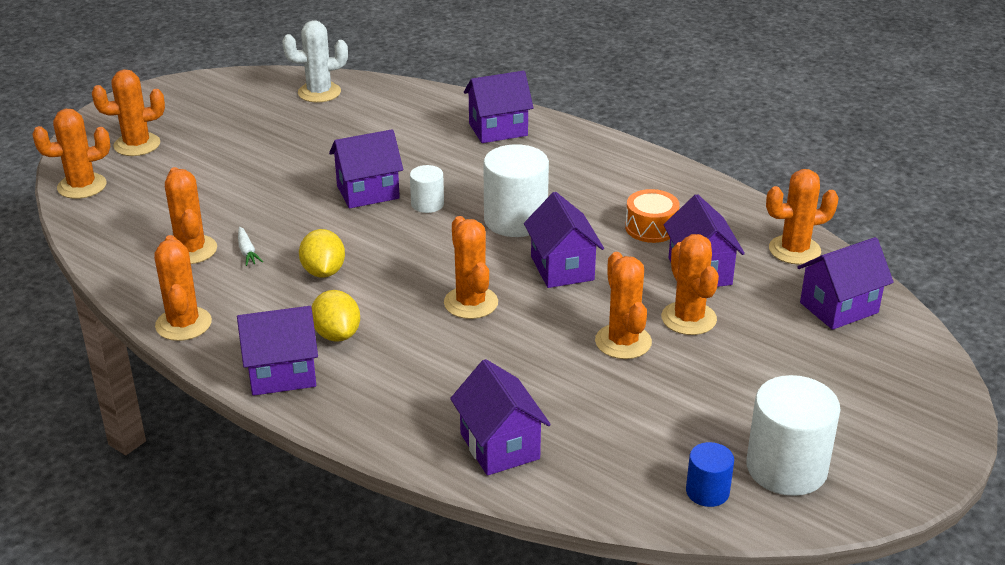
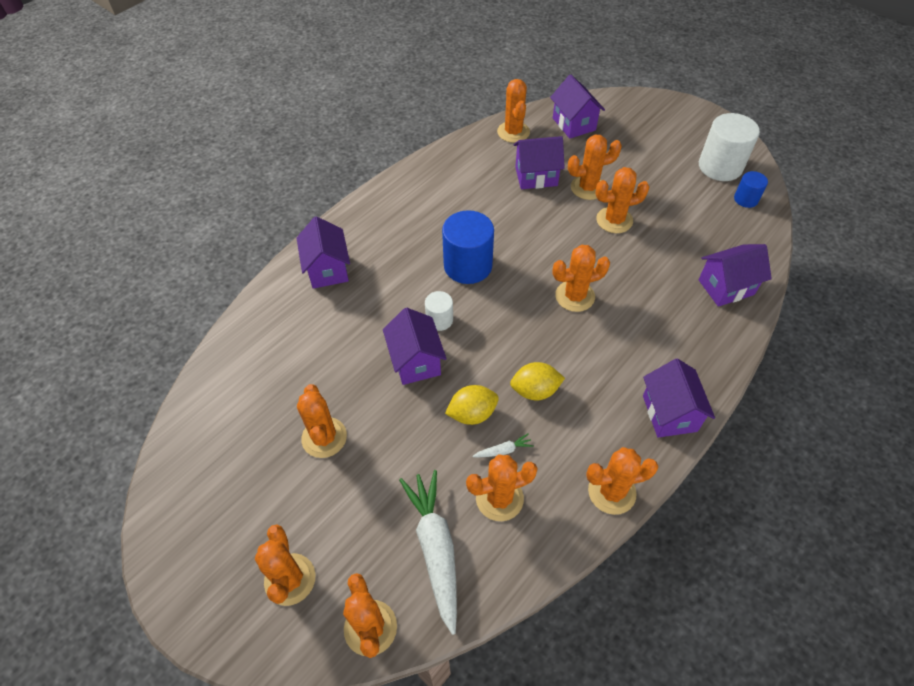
camera: 85 degrees left, 20 degrees up
white cactus [282,20,348,103] -> none
yellow lemon [312,290,360,342] -> yellow lemon moved to [445,385,499,425]
white cylinder [483,144,549,237] -> blue cylinder [442,210,494,284]
purple house [524,192,604,288] -> none
orange drum [625,189,680,243] -> none
none -> orange cactus [297,384,347,458]
none -> white carrot [399,470,457,635]

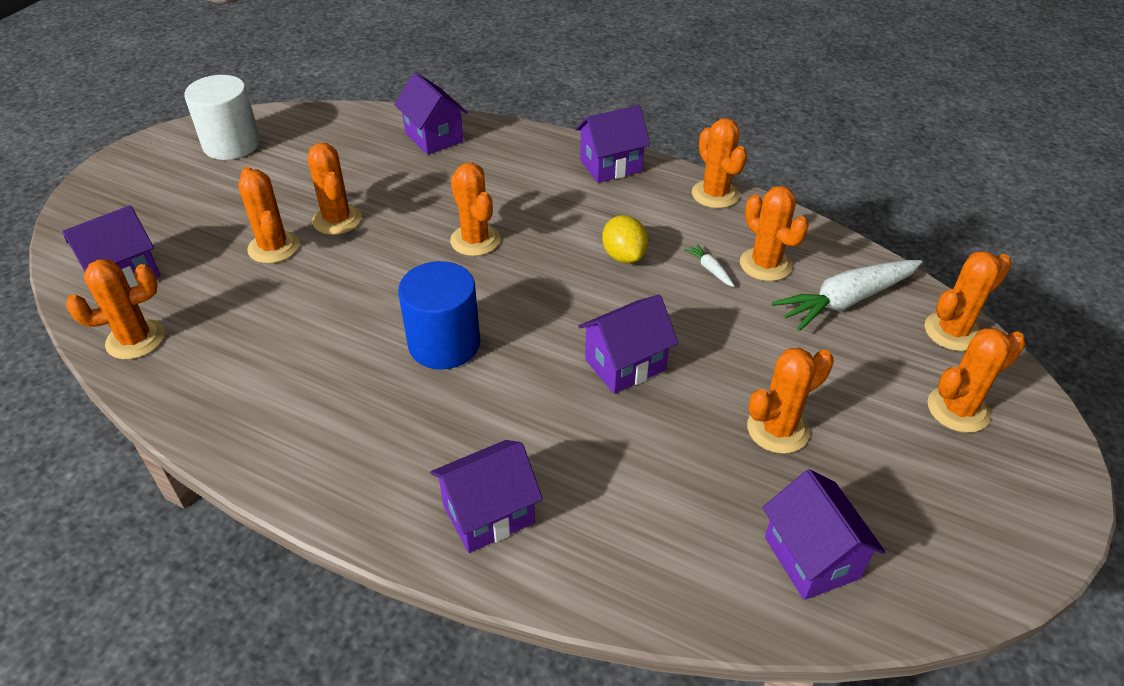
camera: 105 degrees left, 10 degrees down
white cylinder [425,291,453,331] -> none
yellow lemon [445,385,499,425] -> none
purple house [514,136,565,189] -> purple house moved to [763,469,886,600]
blue cylinder [734,171,768,208] -> none

